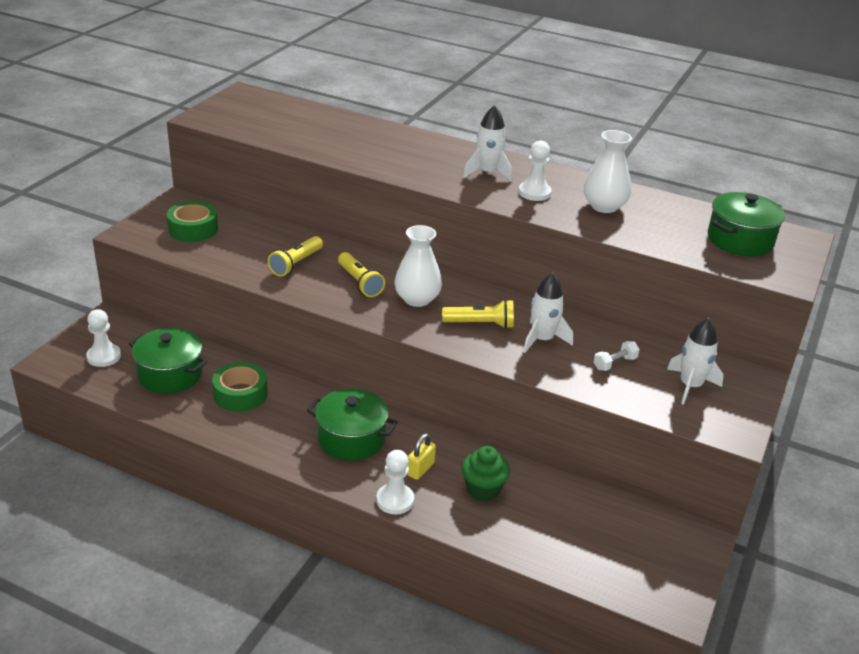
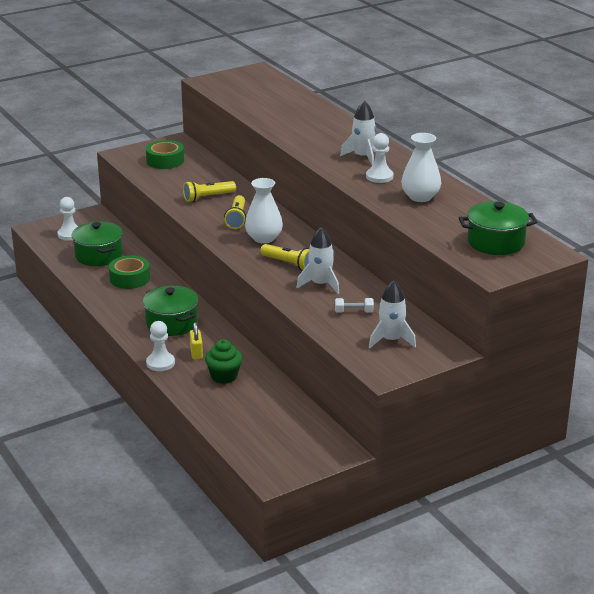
camera: 35 degrees right, 5 degrees down
yellow padlock [408,433,436,480] -> yellow padlock turned 75 degrees counterclockwise [190,322,203,359]

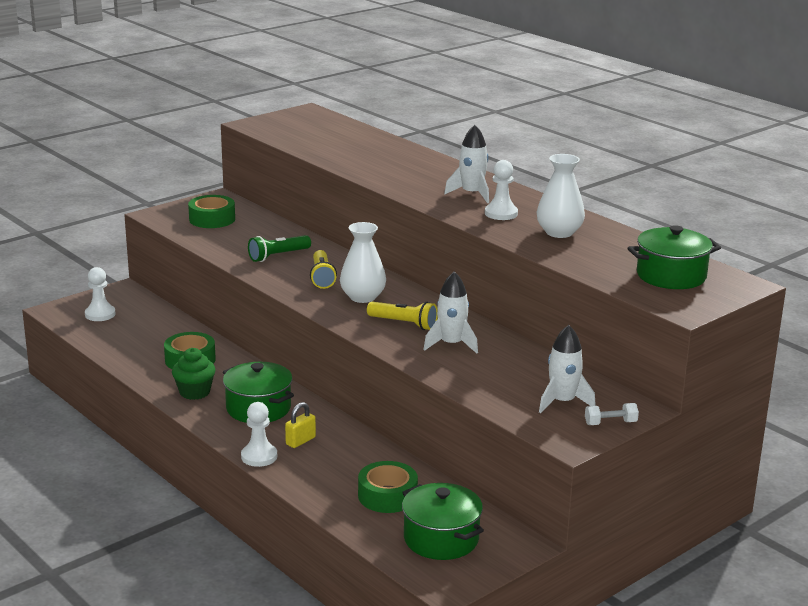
camera: 10 degrees left, 5 degrees down
green pot [71,221,123,266] -> green pot moved to [402,483,484,560]
yellow flashlight [183,181,236,202] -> green flashlight [248,235,311,262]
yellow padlock [190,322,203,359] -> yellow padlock turned 60 degrees clockwise [285,402,316,448]
green cupcake [205,339,243,384] -> green cupcake moved to [172,348,216,400]
white dumbbell [335,298,374,313] -> white dumbbell moved to [585,403,639,425]
none -> green tape [358,461,418,513]

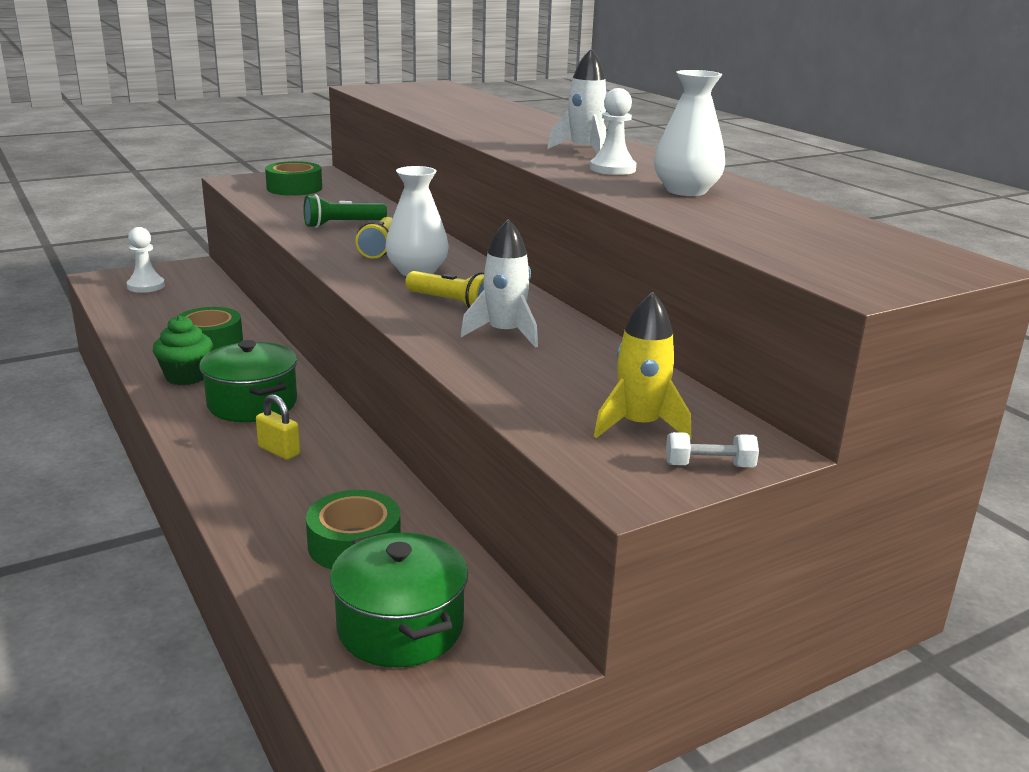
camera: 10 degrees right, 0 degrees up
white pawn [241,402,277,467] -> none
yellow padlock [285,402,316,448] -> yellow padlock turned 75 degrees clockwise [256,394,300,460]
white rocket [539,325,596,413] -> yellow rocket [594,292,691,440]
green pot [628,225,721,289] -> none

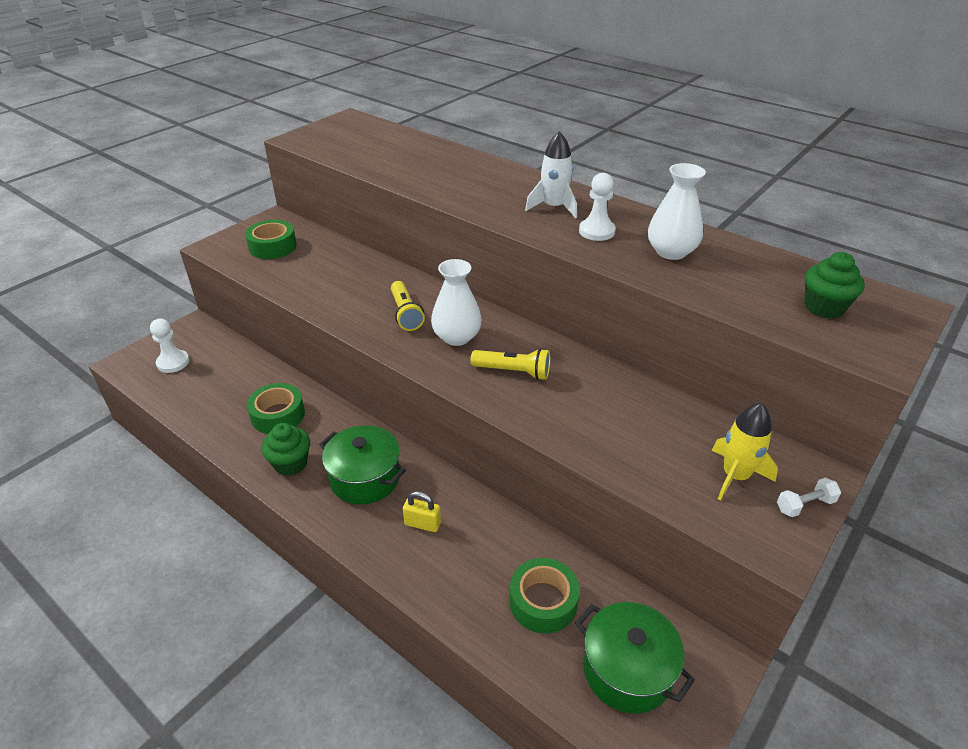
camera: 20 degrees left, 15 degrees up
green flashlight [303,194,387,228] -> none
white rocket [461,219,538,348] -> none
none -> green cupcake [805,252,865,319]

